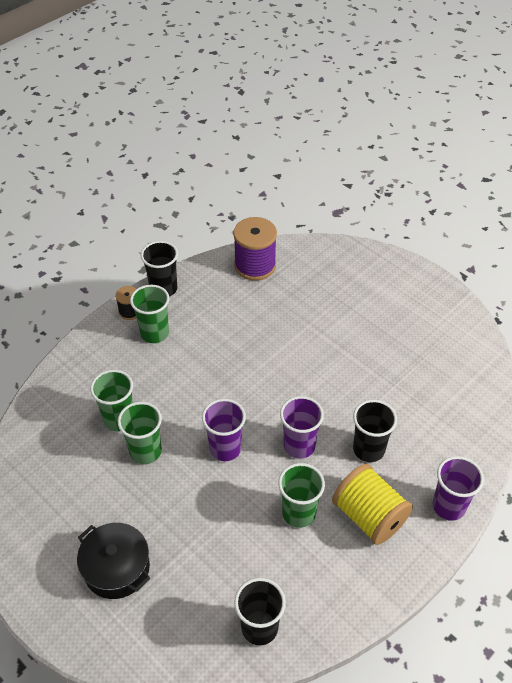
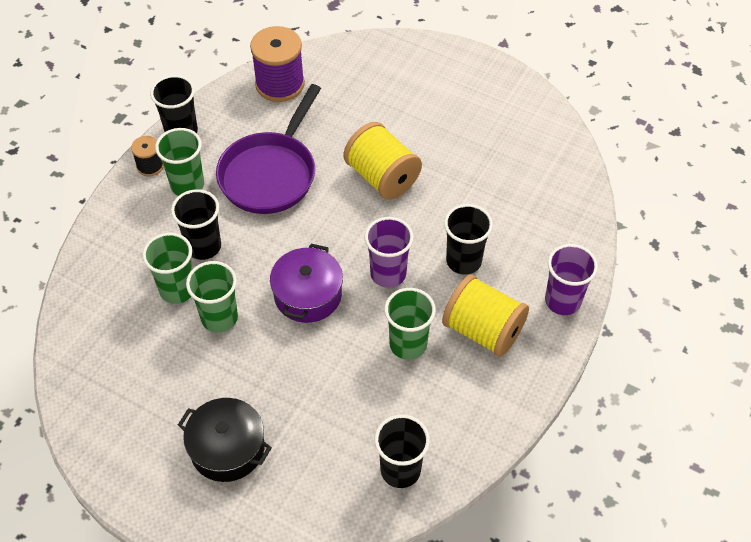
camera: 15 degrees left, 5 degrees up
purple cup [202,399,246,461] -> purple pot [270,243,343,323]
none -> black cup [171,189,221,260]
none -> purple pan [216,84,321,214]
none -> yellow spool [343,122,422,200]

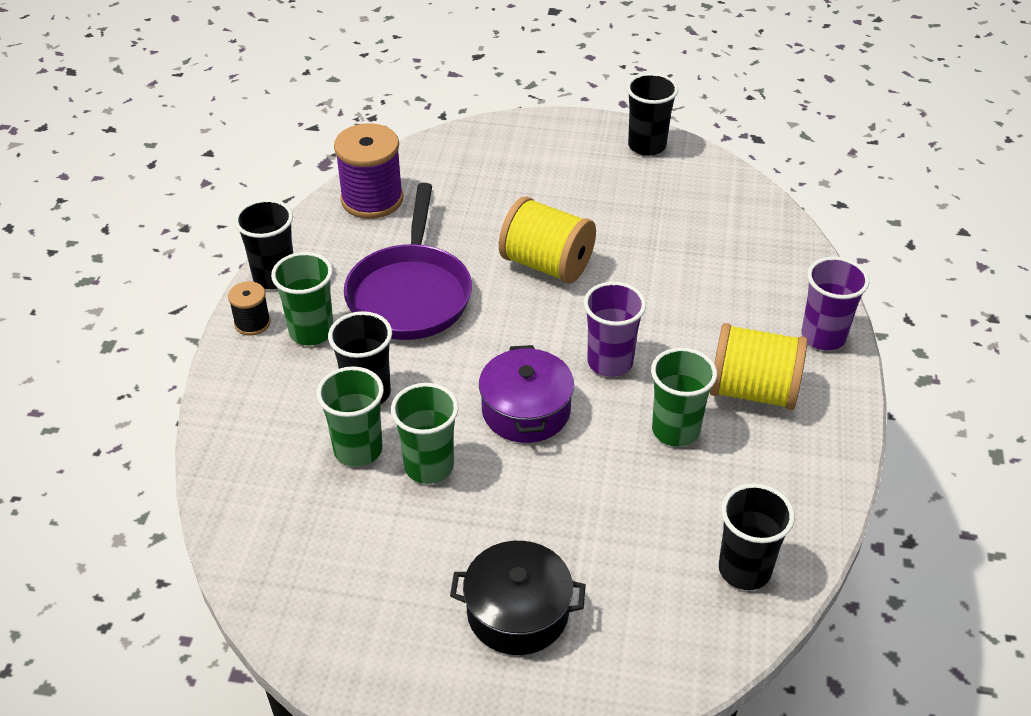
camera: 20 degrees left, 10 degrees down
black cup [444,204,493,275] -> black cup moved to [627,73,678,156]

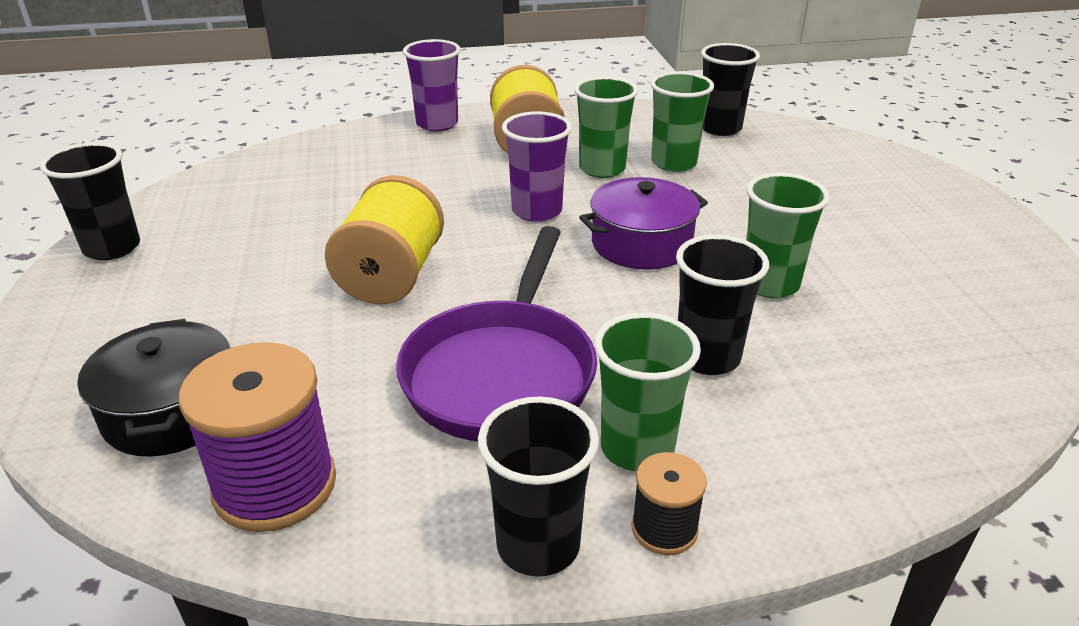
camera: 110 degrees left, 10 degrees down
green cup [317,366,384,467] -> green cup moved to [650,72,714,172]
purple pan [344,183,472,340] -> purple pan turned 120 degrees clockwise [396,226,597,441]
black pot [450,541,586,655] -> black pot moved to [77,319,231,457]

